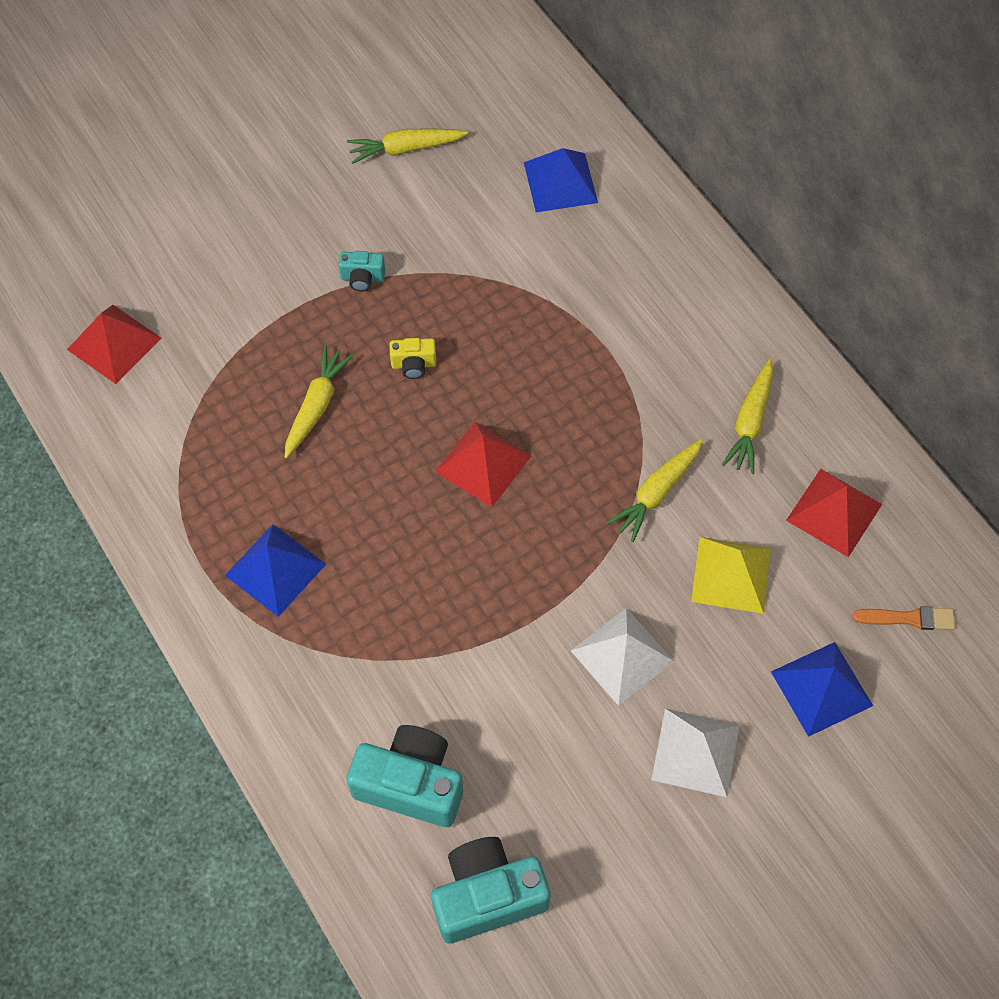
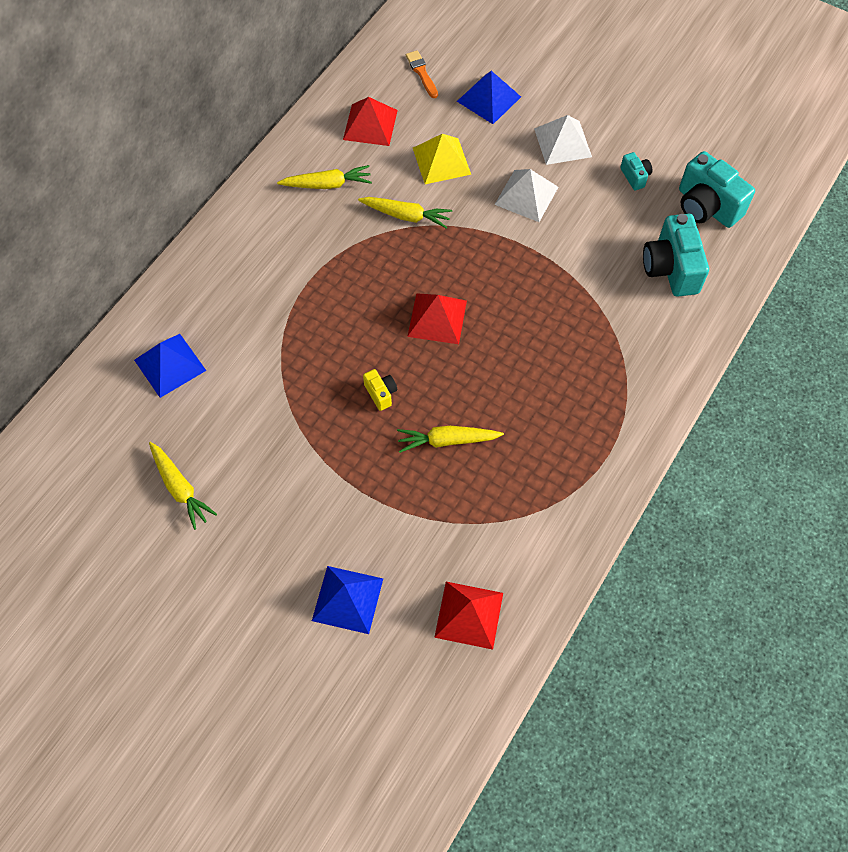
camera: 115 degrees left, 0 degrees up
blue pyramid [225,524,326,617] -> blue pyramid moved to [312,566,383,634]
turquoise camera [339,251,385,291] -> turquoise camera moved to [620,152,652,190]

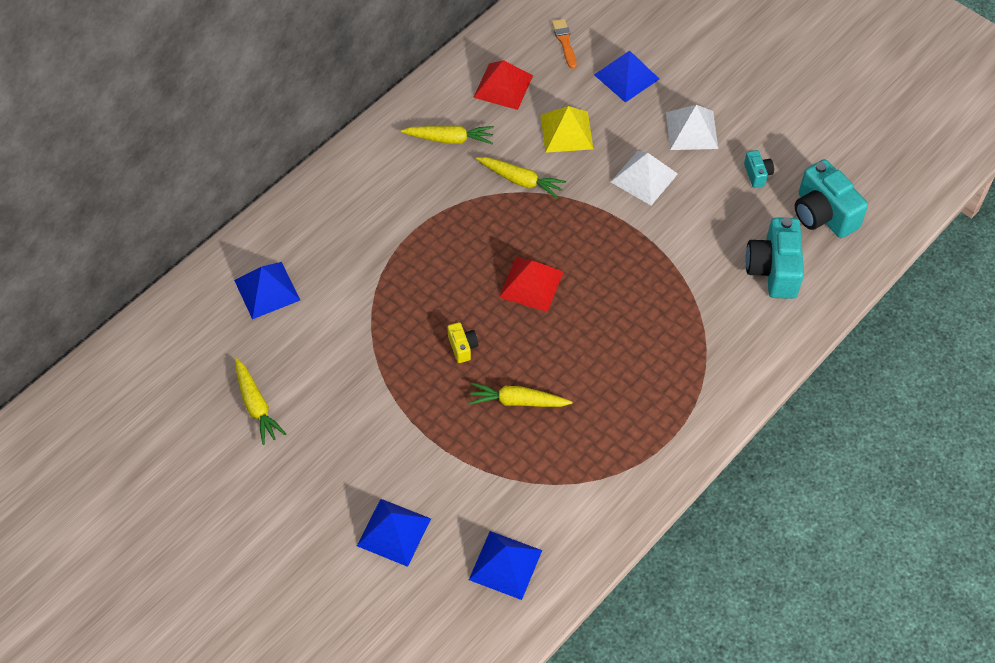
camera: 10 degrees right, 5 degrees down
red pyramid [434,582,503,650] -> blue pyramid [469,531,542,600]

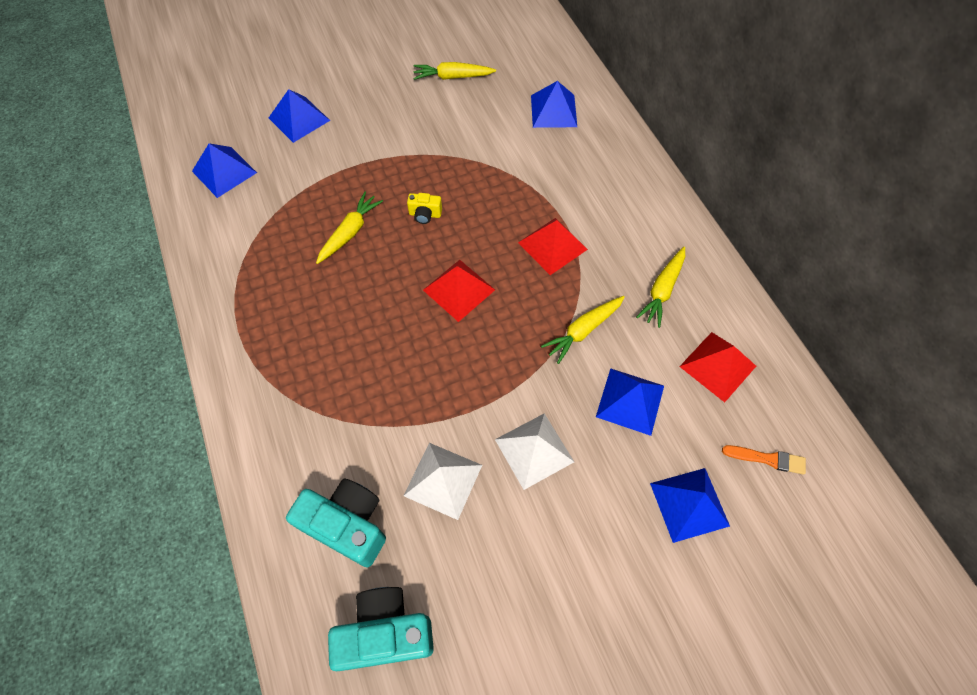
camera: 115 degrees right, 5 degrees up
yellow pyramid [541,106,593,153] -> blue pyramid [596,368,664,436]
white pyramid [666,105,718,150] -> white pyramid moved to [403,443,482,520]
turquoise camera [744,150,774,188] -> none
none -> red pyramid [518,218,588,275]

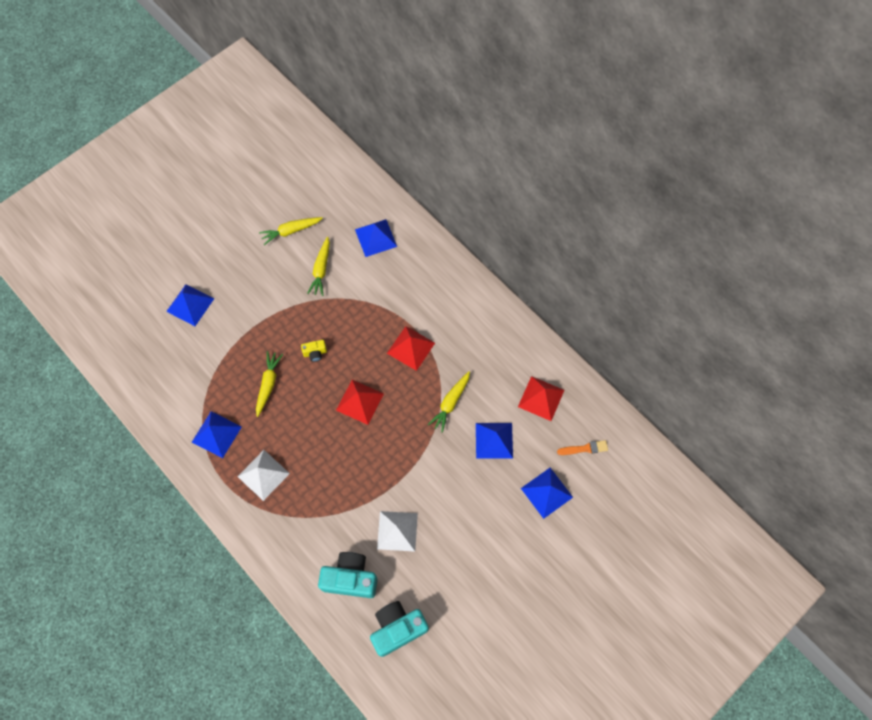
camera: 20 degrees left, 5 degrees up
blue pyramid [192,143,257,198] -> blue pyramid moved to [192,411,242,458]
white pyramid [495,413,574,490] -> white pyramid moved to [237,450,290,501]
yellow carrot [636,247,685,328] -> yellow carrot moved to [307,237,330,296]

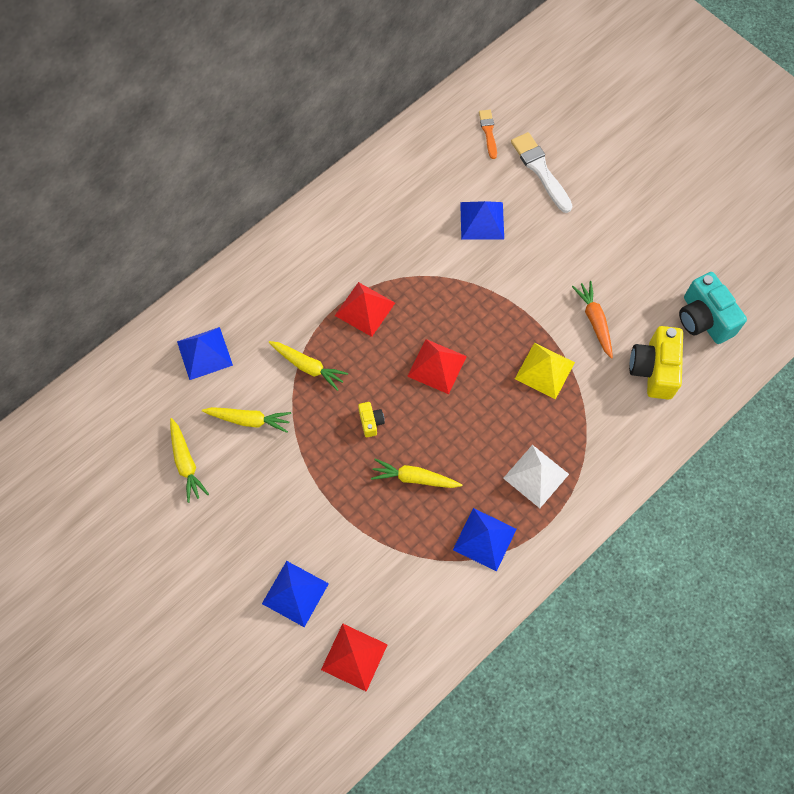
camera: 90 degrees left, 0 degrees up
turquoise camera [318,552,377,598] -> yellow camera [629,326,683,400]
white pyramid [377,511,418,552] -> orange carrot [572,281,613,359]
yellow carrot [428,371,470,433] -> yellow carrot moved to [269,341,348,391]
red pyramid [518,376,564,421] -> red pyramid moved to [321,624,388,692]
blue pyramid [521,468,573,519] -> white brush [511,132,572,213]
none -> yellow pyramid [515,343,575,399]

